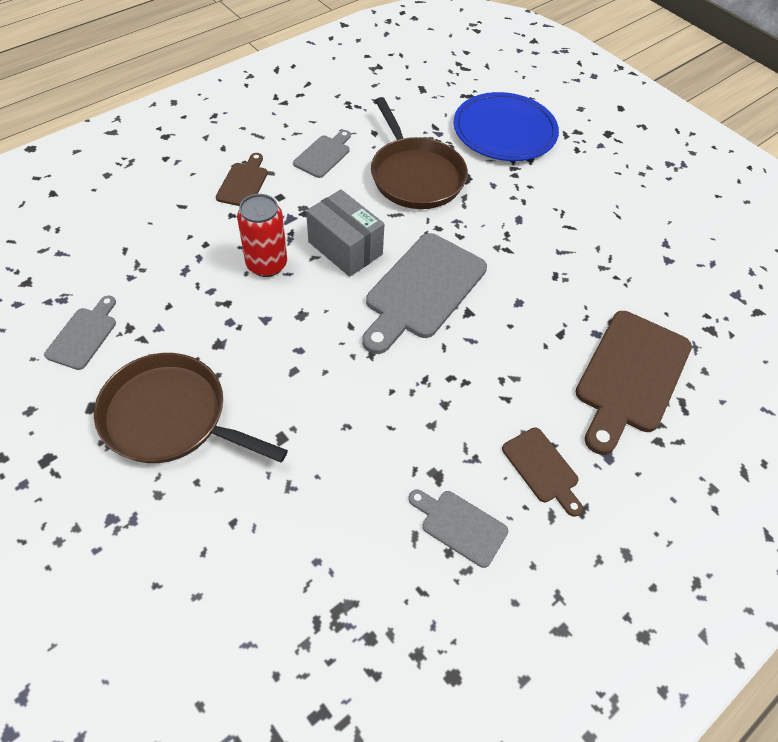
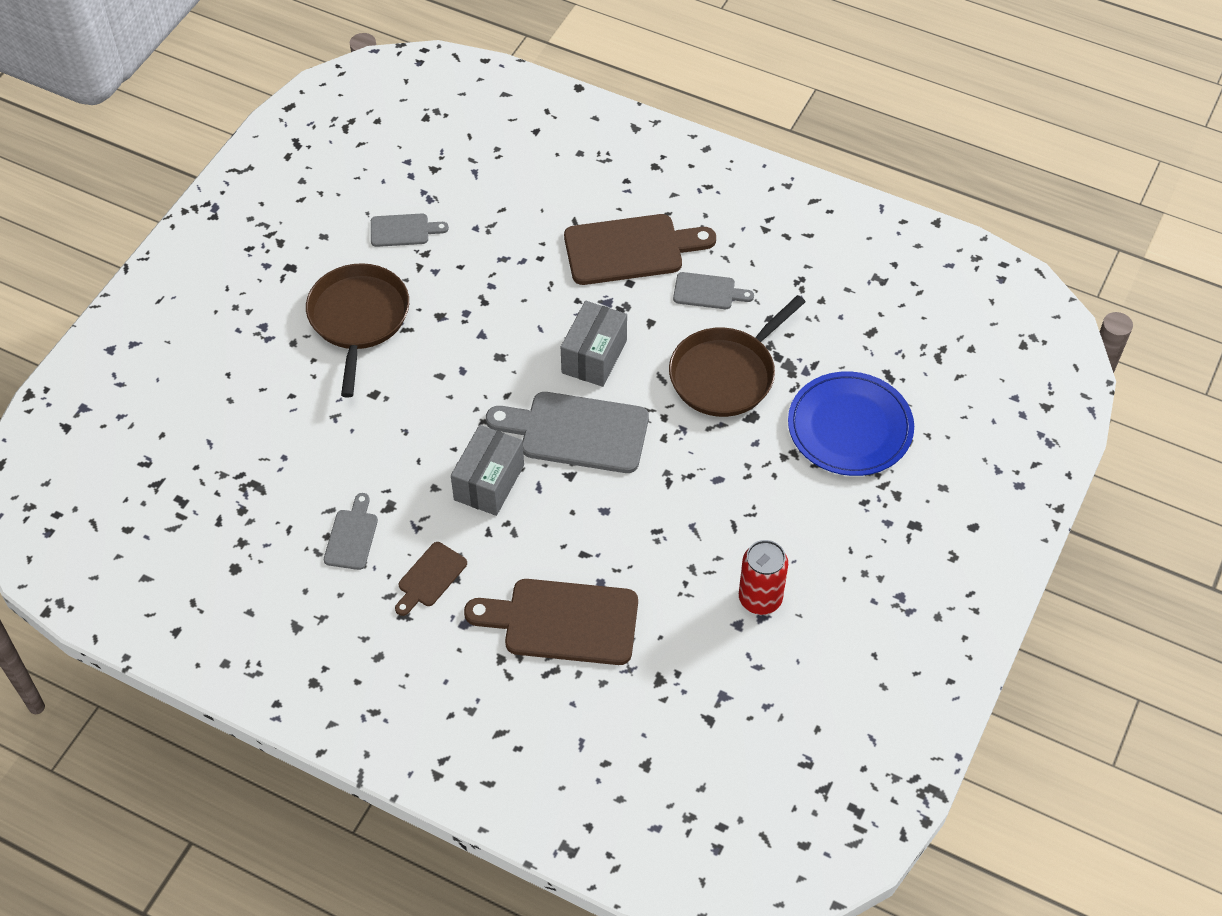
camera: 70 degrees right, 0 degrees up
brown cutting board [216,153,268,206] -> brown cutting board [564,214,716,285], size x1.92
red can [237,194,287,277] -> red can moved to [739,540,788,615]
none -> grey box [451,425,524,516]

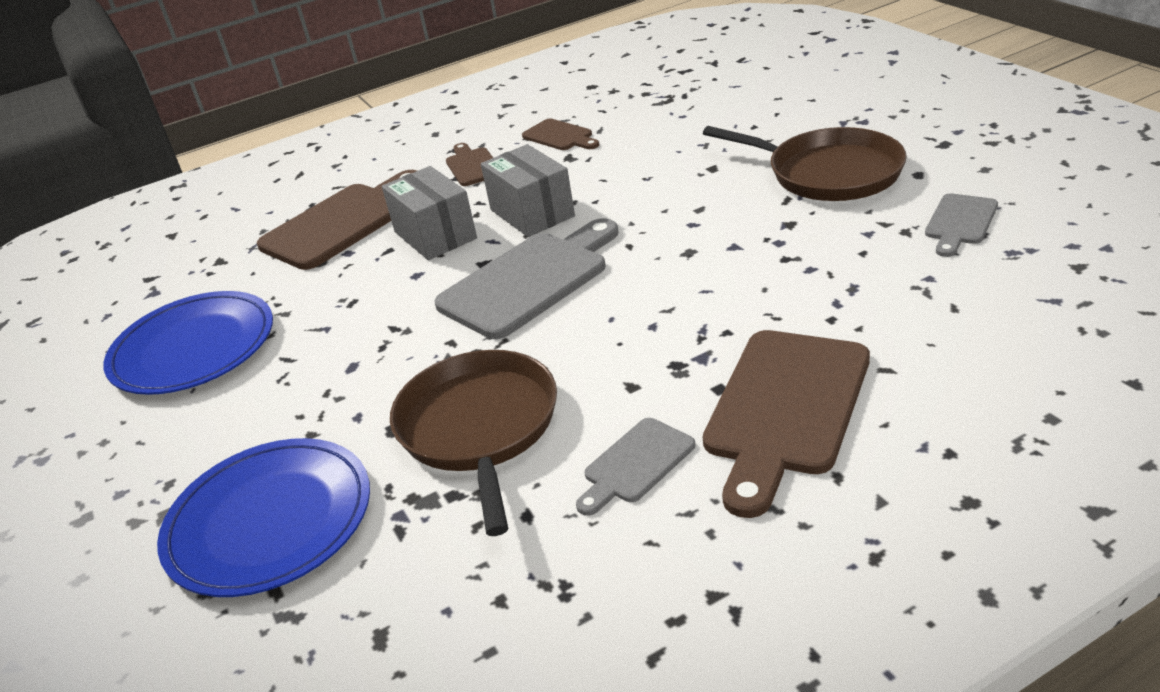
camera: 130 degrees right, 20 degrees down
grey cutting board [324,493,378,570] -> brown cutting board [522,118,599,150]
grey box [561,301,627,387] -> grey box moved to [382,166,477,260]
red can [739,540,788,615] -> blue plate [103,291,273,395]

